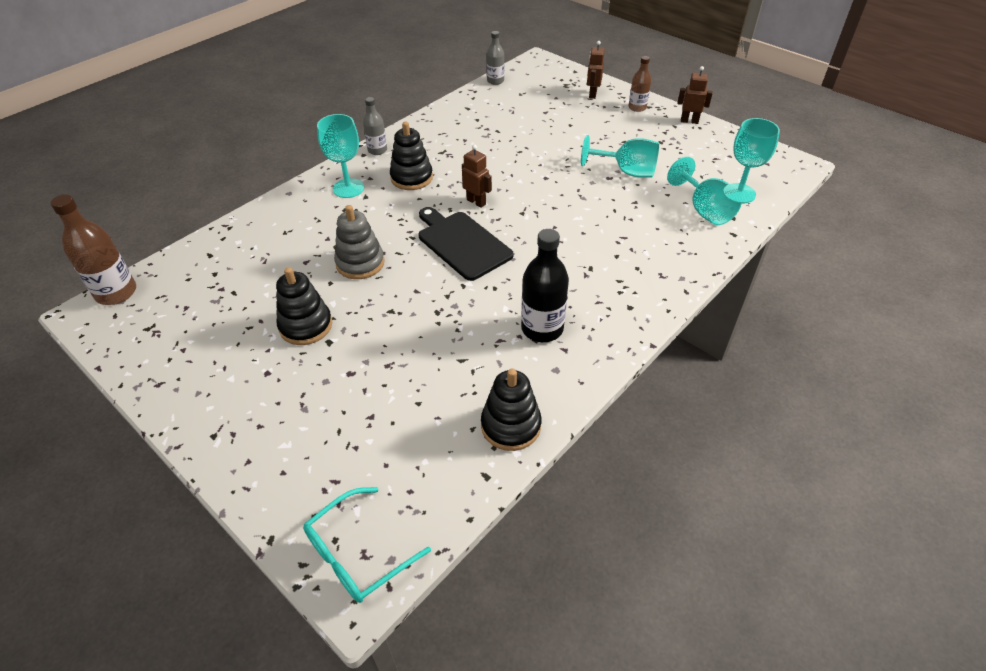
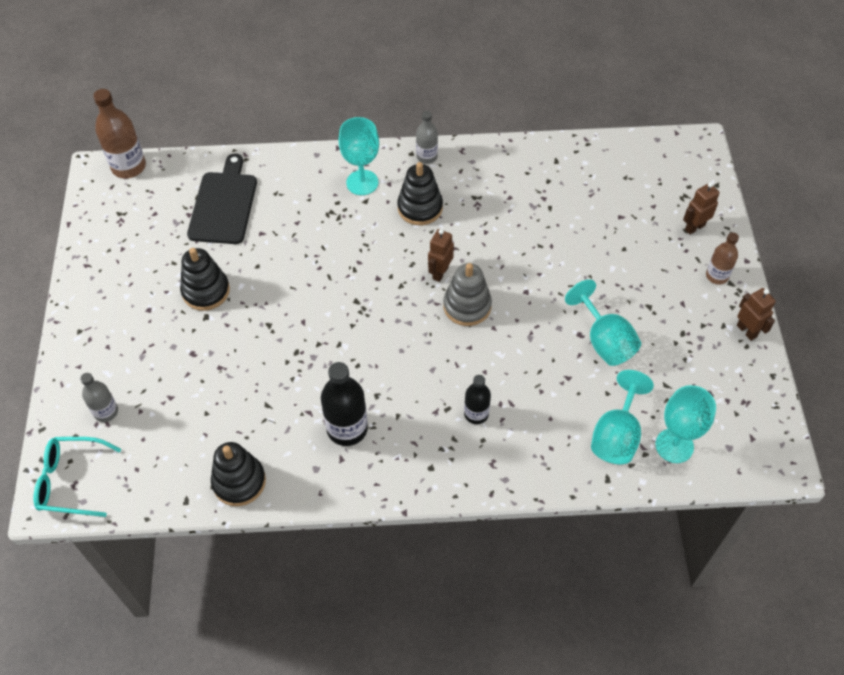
camera: 45 degrees right, 10 degrees up
grey stacking toy [334,205,385,279] -> grey stacking toy moved to [443,263,492,326]
black cutting board [418,207,514,281] -> black cutting board moved to [187,154,257,244]
brown robot [462,145,492,208] -> brown robot turned 150 degrees counterclockwise [428,229,454,282]
grey bottle [487,31,504,85] -> grey bottle moved to [80,373,118,422]
none -> black bottle [464,375,491,424]

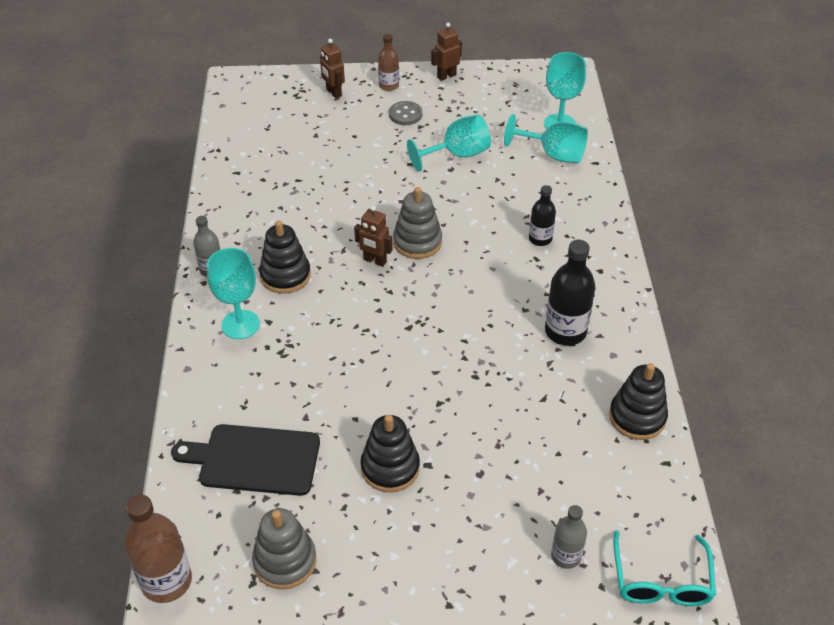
camera: 90 degrees left, 10 degrees down
none -> grey stacking toy [252,508,317,589]
none -> grey button [389,101,422,125]

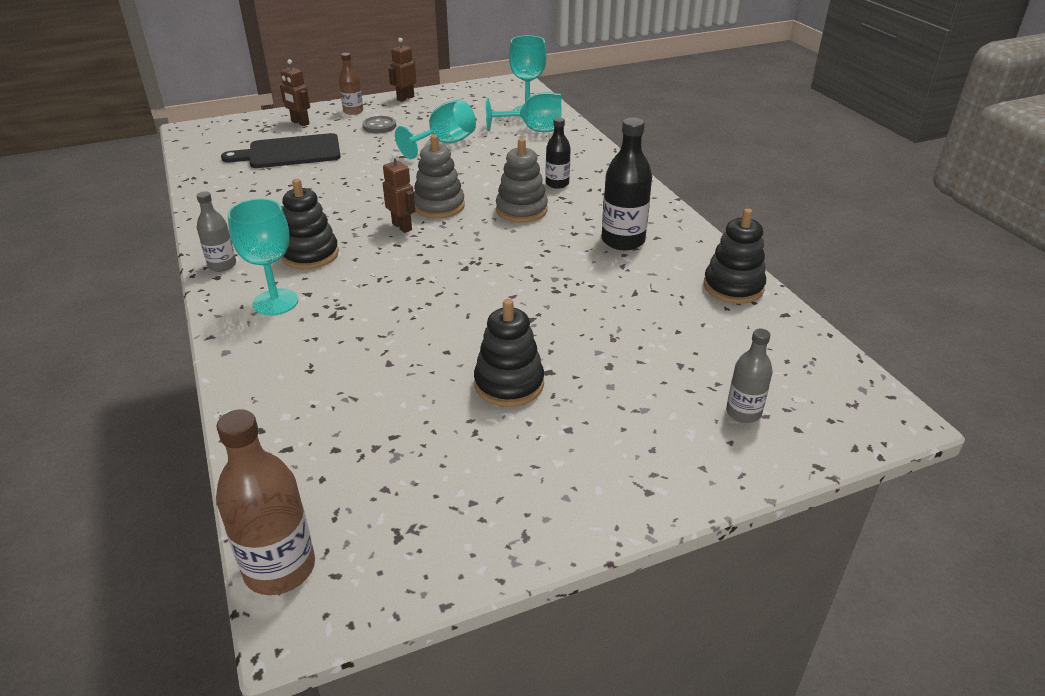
camera: 20 degrees left, 10 degrees down
black cutting board [171,424,320,496] -> black cutting board moved to [221,133,341,168]
grey stacking toy [252,508,317,589] -> grey stacking toy moved to [496,138,548,223]
brown robot [354,206,392,267] -> brown robot turned 135 degrees counterclockwise [383,153,415,233]
turquoise glasses [613,530,716,606] -> none

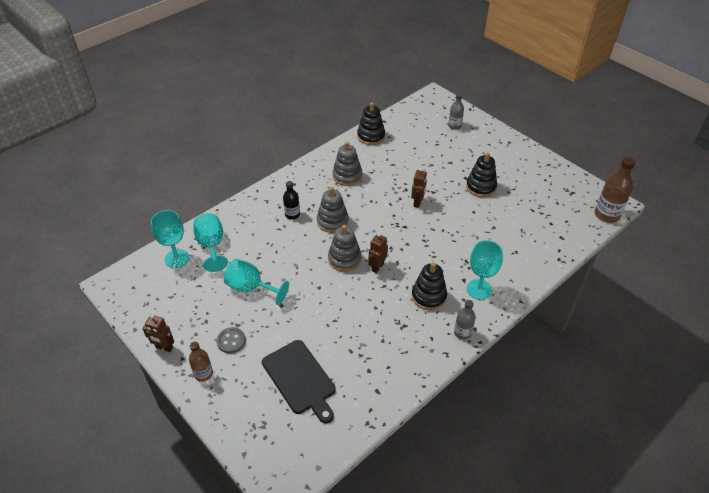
camera: 110 degrees left, 10 degrees up
brown robot [280,59,310,126] -> brown robot moved to [411,168,427,208]
black bottle [601,118,652,250] -> grey stacking toy [333,142,362,186]

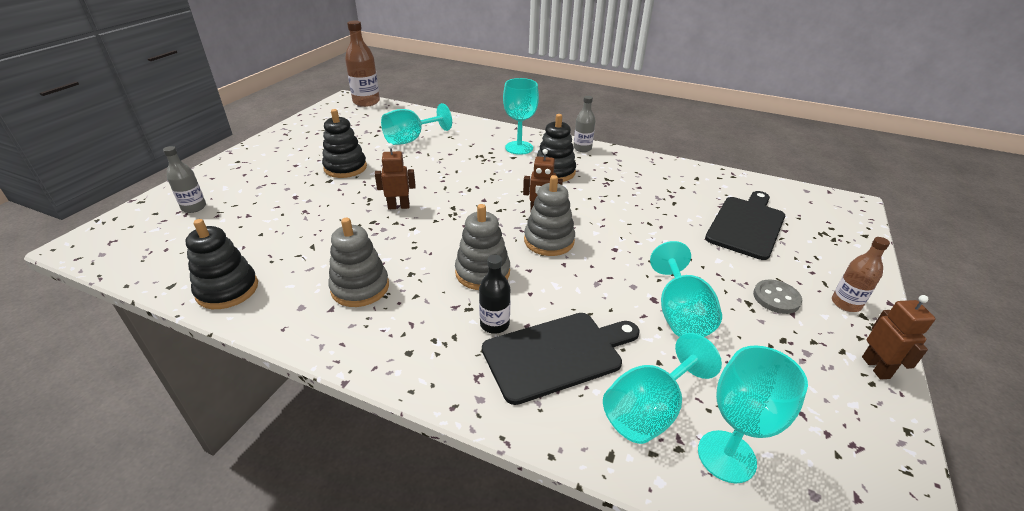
camera: 115 degrees left, 10 degrees down
none -> turquoise goblet [381,103,452,145]
none -> black cutting board [482,313,639,405]

